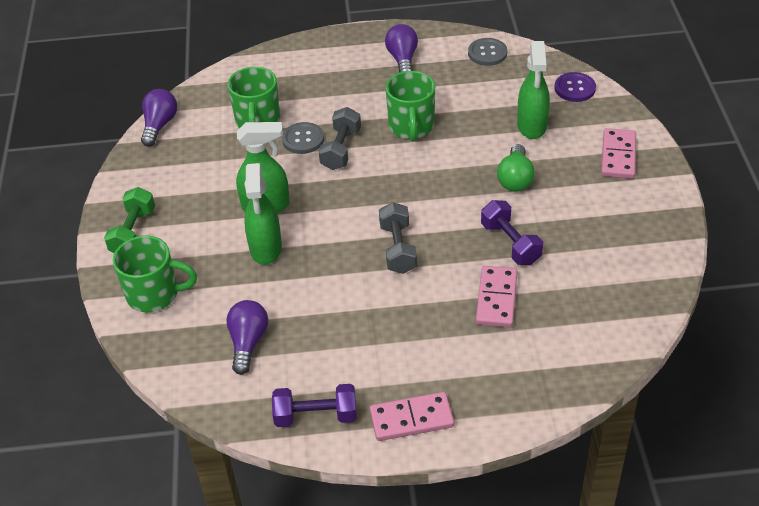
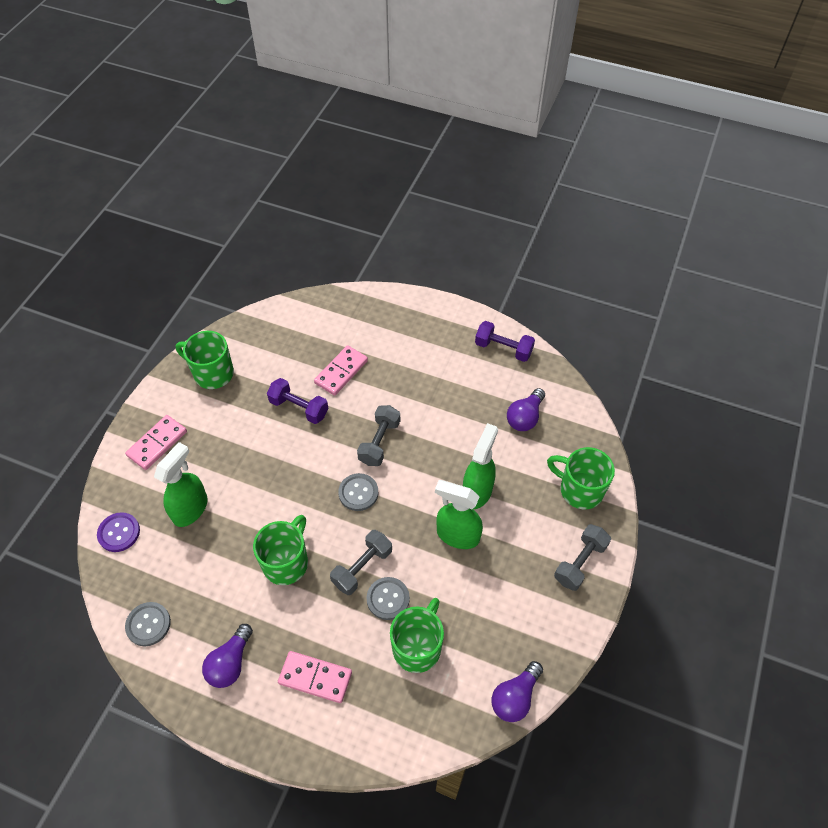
camera: 155 degrees left, 10 degrees up
green dumbbell [104,187,155,253] -> grey dumbbell [554,524,611,591]
pink domino [370,392,454,441] -> pink domino moved to [278,651,352,703]
purple dumbbell [481,200,543,265] -> purple dumbbell turned 60 degrees counterclockwise [267,378,328,424]
green light bulb [497,144,535,192] -> none
none -> green mug [175,331,234,389]
none -> grey button [338,473,379,511]

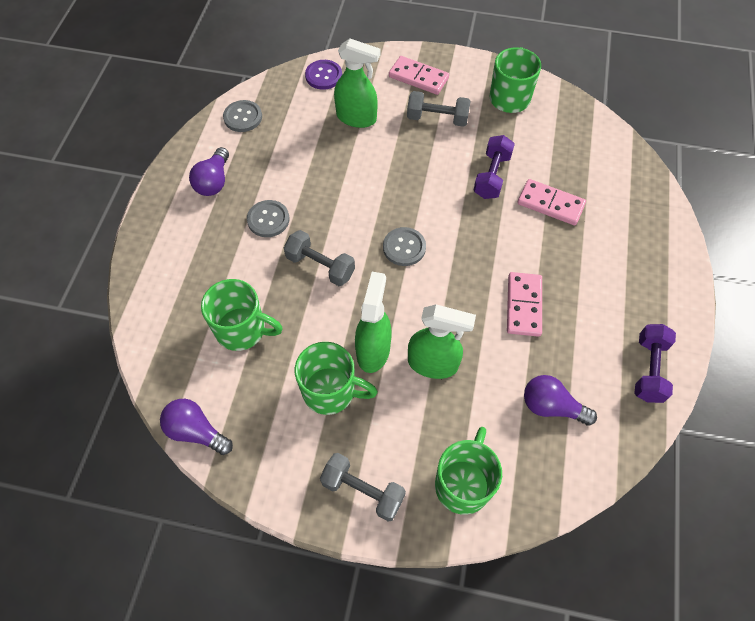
camera: 80 degrees right, 5 degrees up
purple light bulb [202,624,253,688] -> purple light bulb turned 90 degrees counterclockwise [189,147,229,196]
green mug [253,515,308,585] -> green mug moved to [295,342,378,415]
pink domino [278,651,352,703] -> pink domino moved to [507,272,542,337]
grey dumbbell [357,405,400,466] -> grey dumbbell moved to [407,91,471,127]
grey button [367,577,410,620] -> grey button moved to [247,200,289,237]

